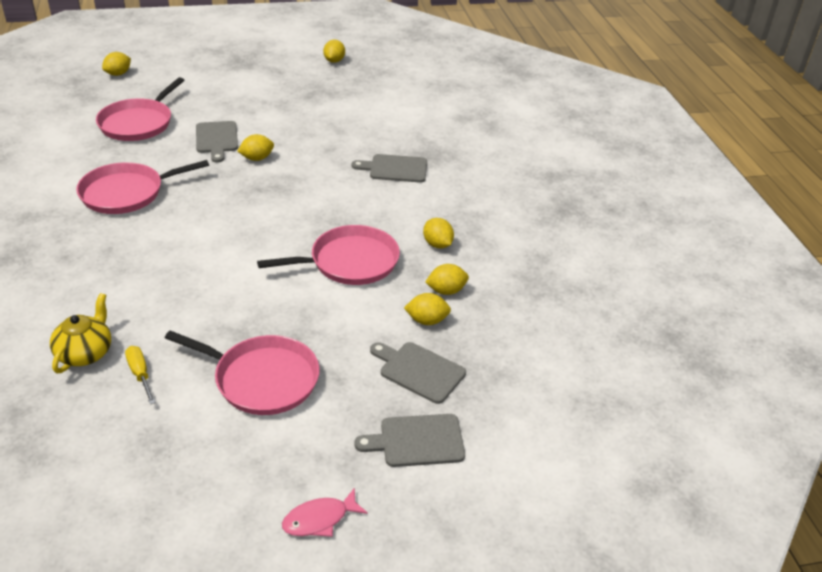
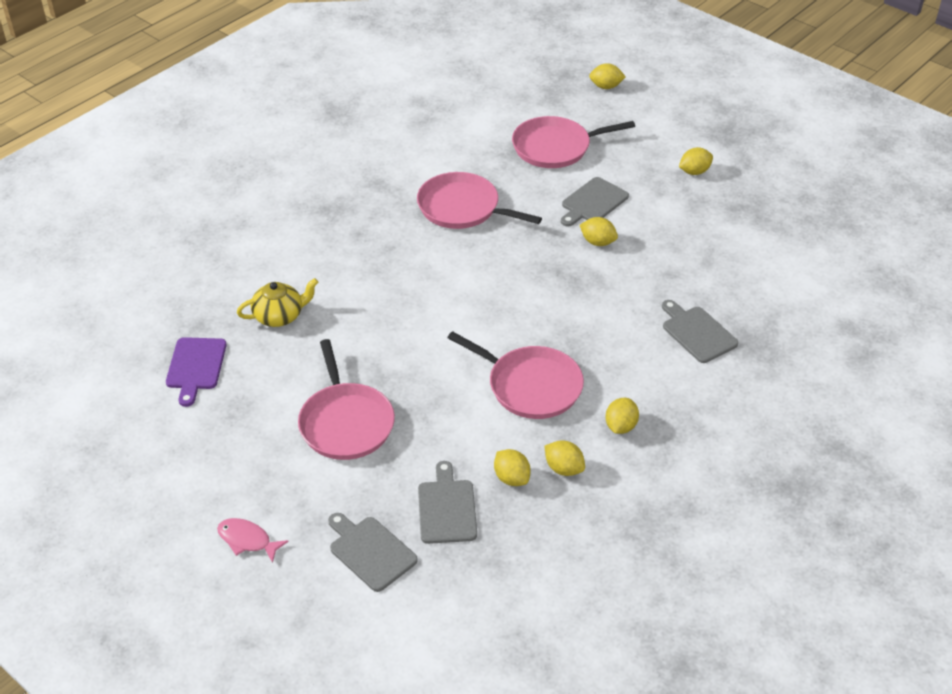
camera: 55 degrees right, 5 degrees up
yellow screwdriver [125,346,155,404] -> none
yellow lemon [323,40,345,63] -> yellow lemon moved to [679,147,713,175]
none -> purple cutting board [166,337,227,407]

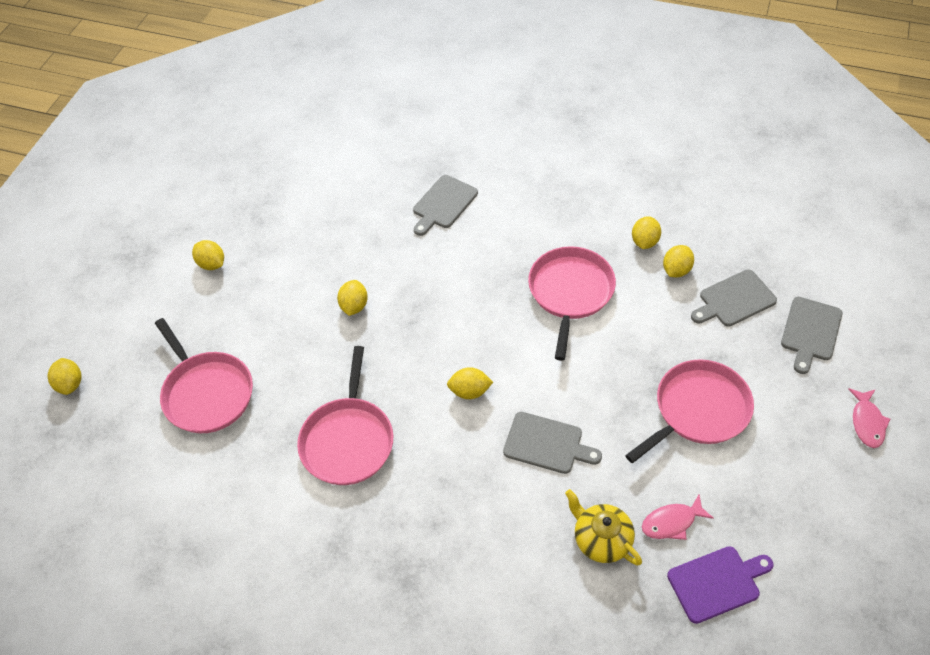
camera: 110 degrees left, 10 degrees up
grey cutting board [561,177,629,227] -> grey cutting board moved to [503,412,602,474]
yellow lemon [605,398,639,434] -> yellow lemon moved to [447,367,493,399]
none -> pink fish [642,495,714,540]

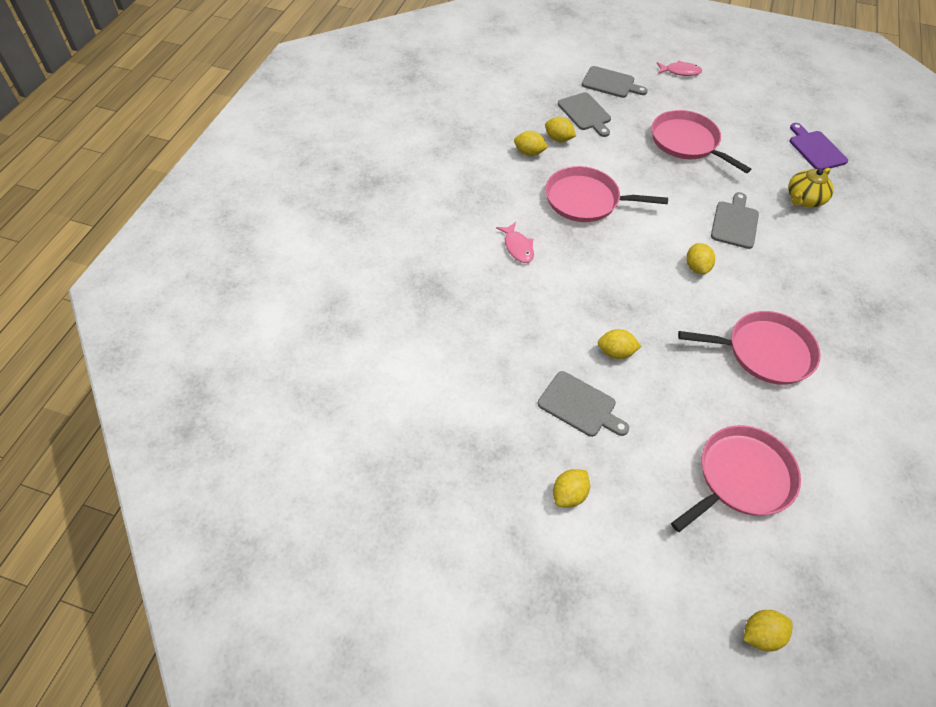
camera: 95 degrees left, 0 degrees up
grey cutting board [413,175,478,236] -> grey cutting board moved to [538,371,629,437]
pink fish [642,495,714,540] -> pink fish moved to [496,222,534,263]

